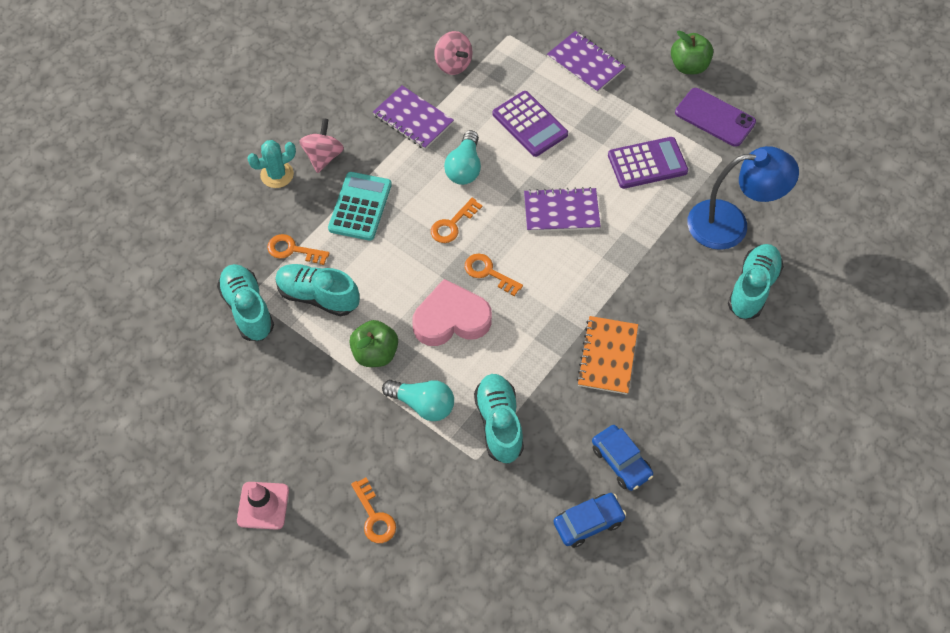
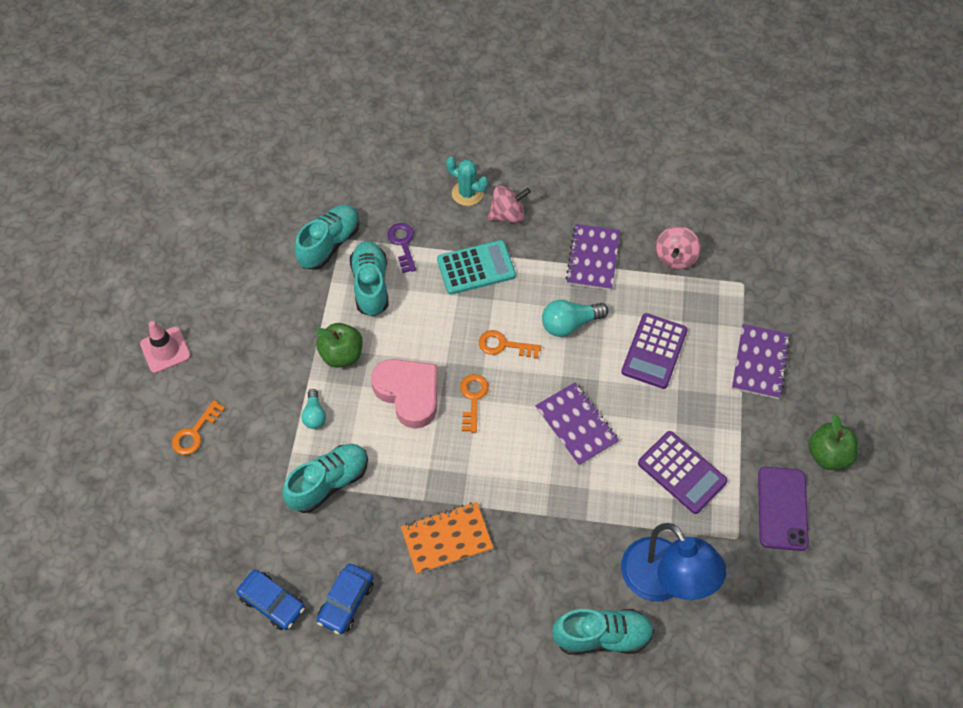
camera: 60 degrees right, 0 degrees up
orange key [267,234,330,265] -> purple key [387,223,416,273]
turquoise light bulb [382,380,454,421] -> turquoise light bulb [301,389,326,429], size x0.63

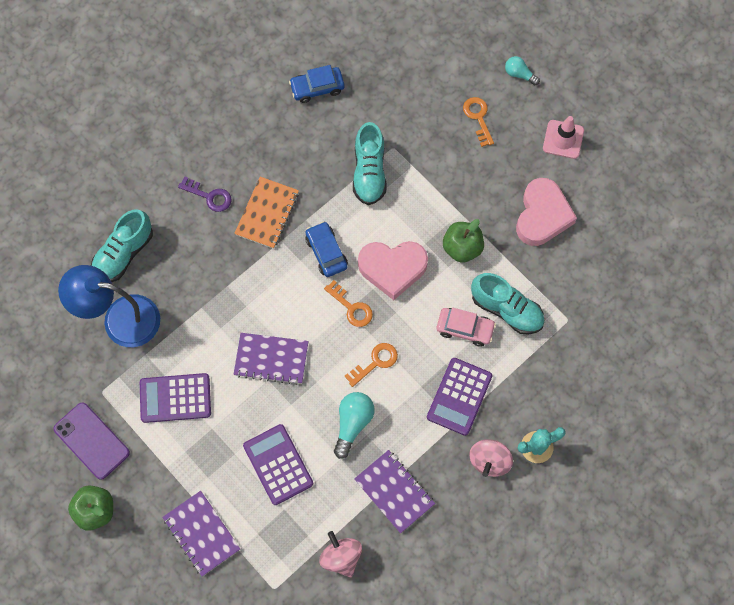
camera: 130 degrees right, 10 degrees up
turquoise shoe [295,205,360,270] -> none
turquoise light bulb [301,389,326,429] -> turquoise light bulb moved to [505,56,540,85]
blue car [317,564,373,634] -> blue car moved to [305,221,348,277]
purple key [387,223,416,273] -> purple key moved to [178,177,232,212]
turquoise calculator [437,240,516,295] -> purple calculator [427,358,492,436]
none -> pink car [437,307,496,347]
none -> pink heart [516,178,577,246]

